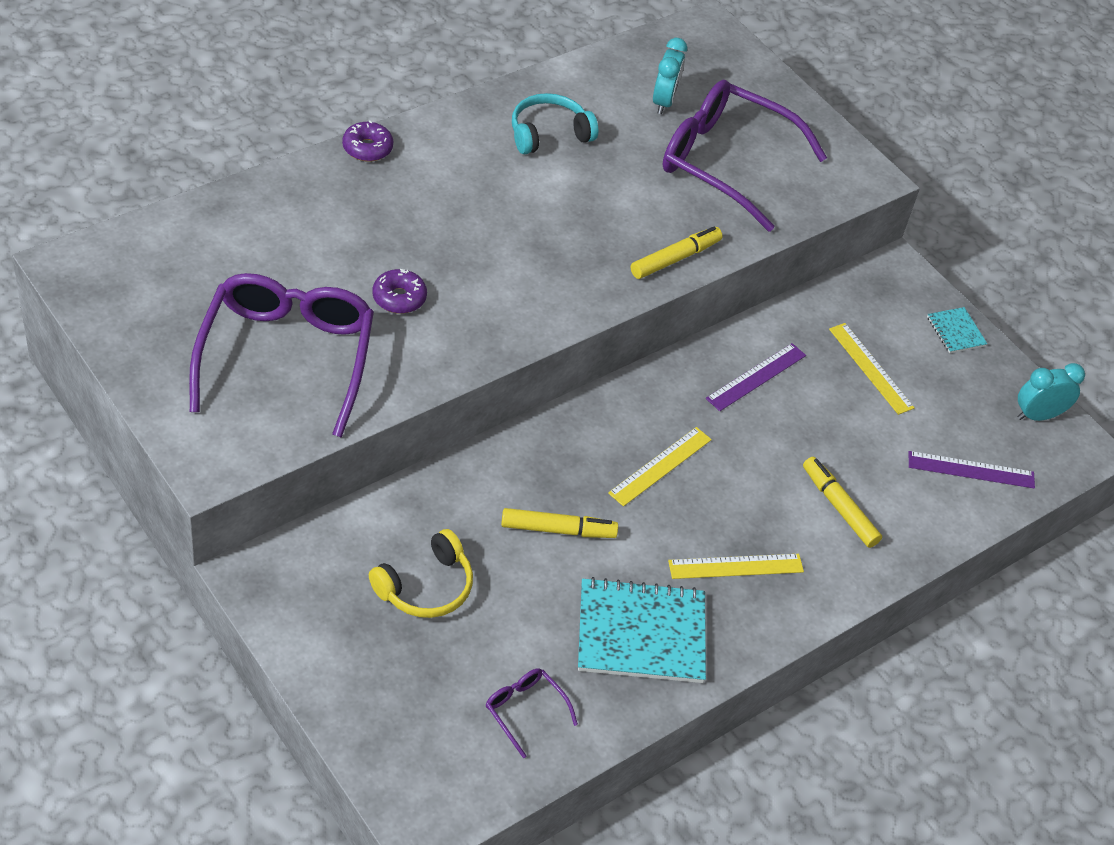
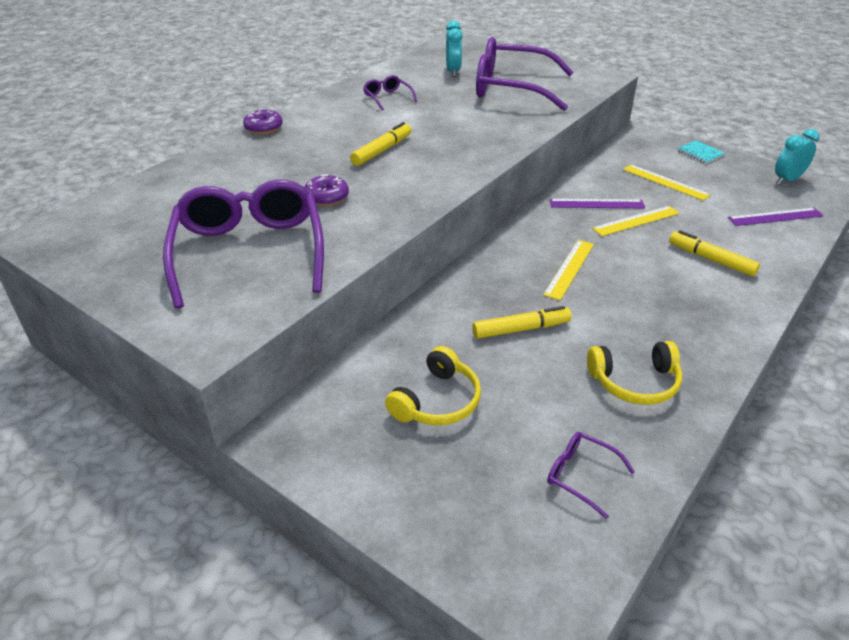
camera: 10 degrees left, 10 degrees down
turquoise headphones [512,93,598,154] -> purple glasses [363,75,417,111]
turquoise notebook [578,577,706,683] -> yellow headphones [587,341,682,405]
yellow marker [631,226,723,279] -> yellow marker moved to [350,122,412,166]
yellow ruler [668,554,804,579] -> yellow ruler moved to [592,206,679,236]
purple ruler [706,343,806,411] -> purple ruler turned 60 degrees clockwise [549,199,645,208]

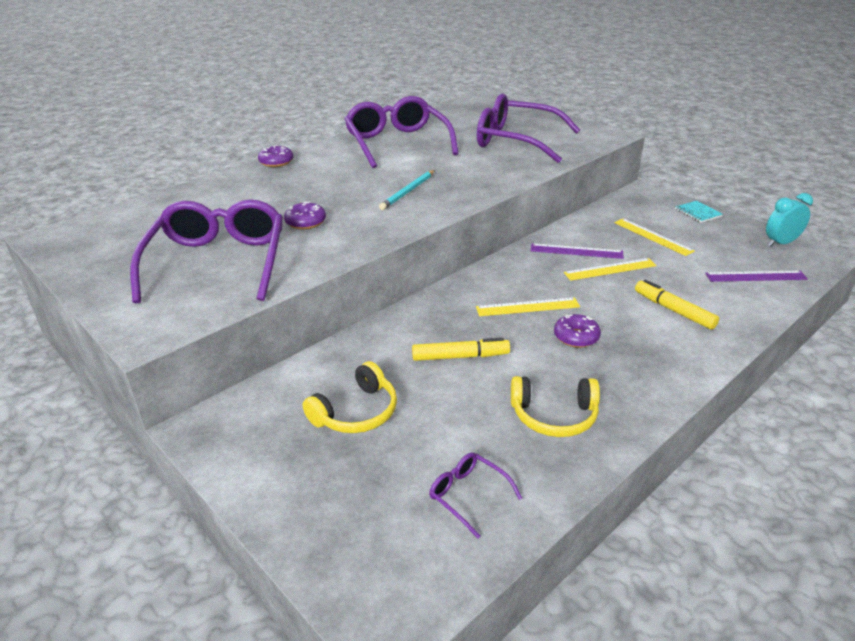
camera: 10 degrees right, 5 degrees down
yellow marker [350,122,412,166] -> none
purple glasses [363,75,417,111] -> purple glasses [344,96,459,168], size x2.35
turquoise clock [446,21,463,77] -> none
yellow ruler [543,240,594,300] -> yellow ruler turned 45 degrees clockwise [476,297,580,316]
none -> turquoise pencil [379,170,435,210]
none -> purple donut [554,314,601,348]

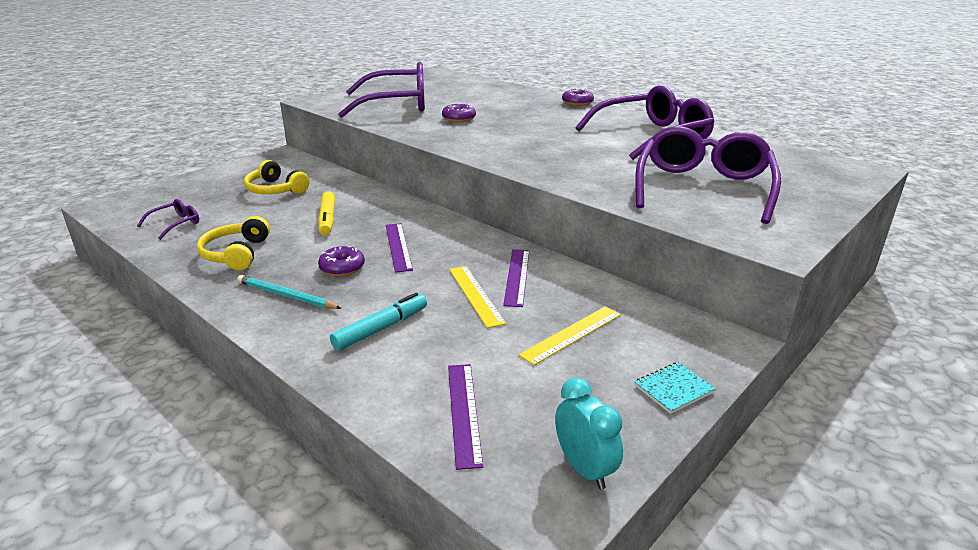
camera: 85 degrees right, 5 degrees down
turquoise pencil [379,170,435,210] -> turquoise pencil moved to [237,275,341,309]
yellow ruler [476,297,580,316] -> purple ruler [386,223,413,273]
yellow marker [635,279,719,330] -> turquoise marker [330,293,427,351]

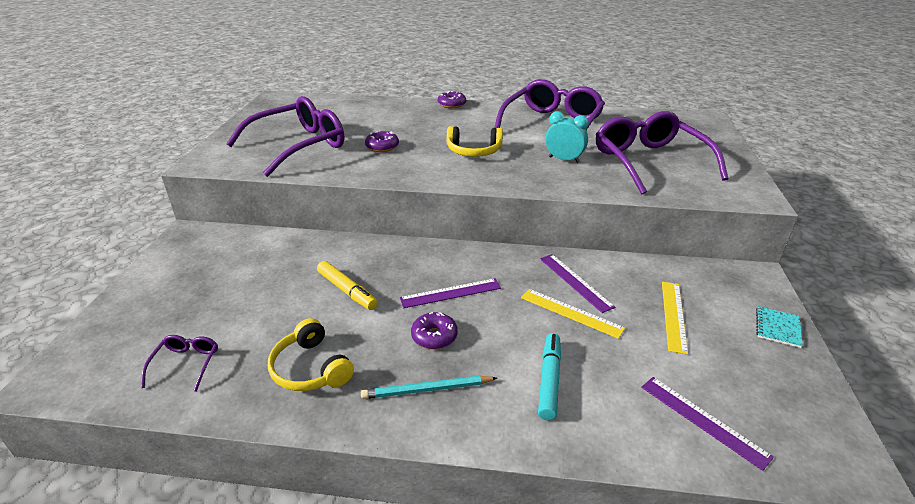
camera: 35 degrees left, 5 degrees up
yellow headphones [244,160,309,194] -> yellow headphones moved to [447,126,503,157]
purple ruler [386,223,413,273] -> purple ruler turned 60 degrees counterclockwise [400,278,501,308]
turquoise clock [555,377,623,489] -> turquoise clock moved to [546,111,589,163]

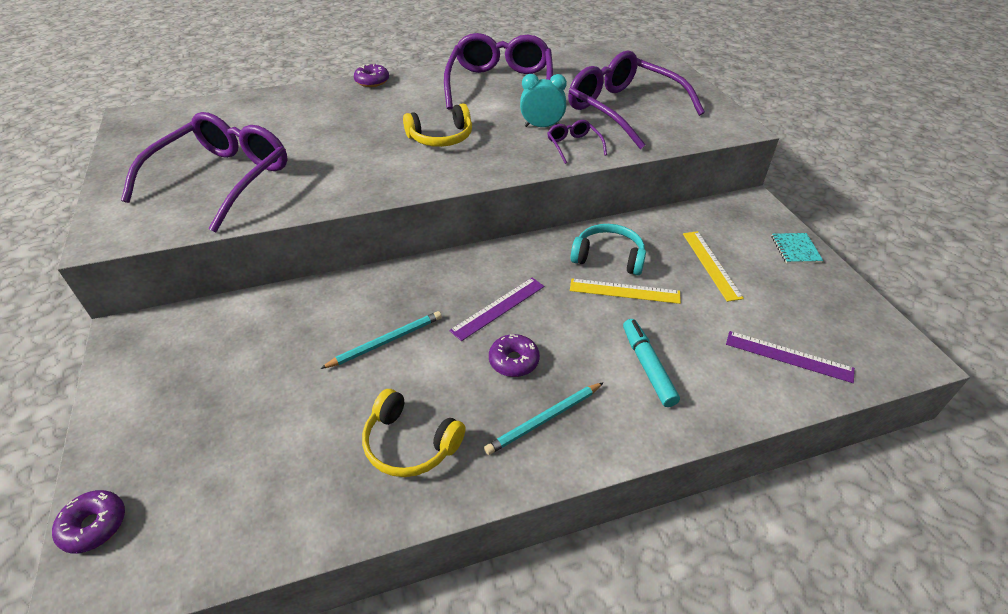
camera: 25 degrees left, 10 degrees up
purple glasses [141,335,218,392] -> purple glasses moved to [547,120,607,164]
yellow marker [317,261,378,310] -> turquoise pencil [320,311,442,369]
purple donut [365,131,399,152] -> purple donut moved to [52,490,125,553]
purple ruler [540,254,615,313] -> turquoise headphones [570,224,646,275]

